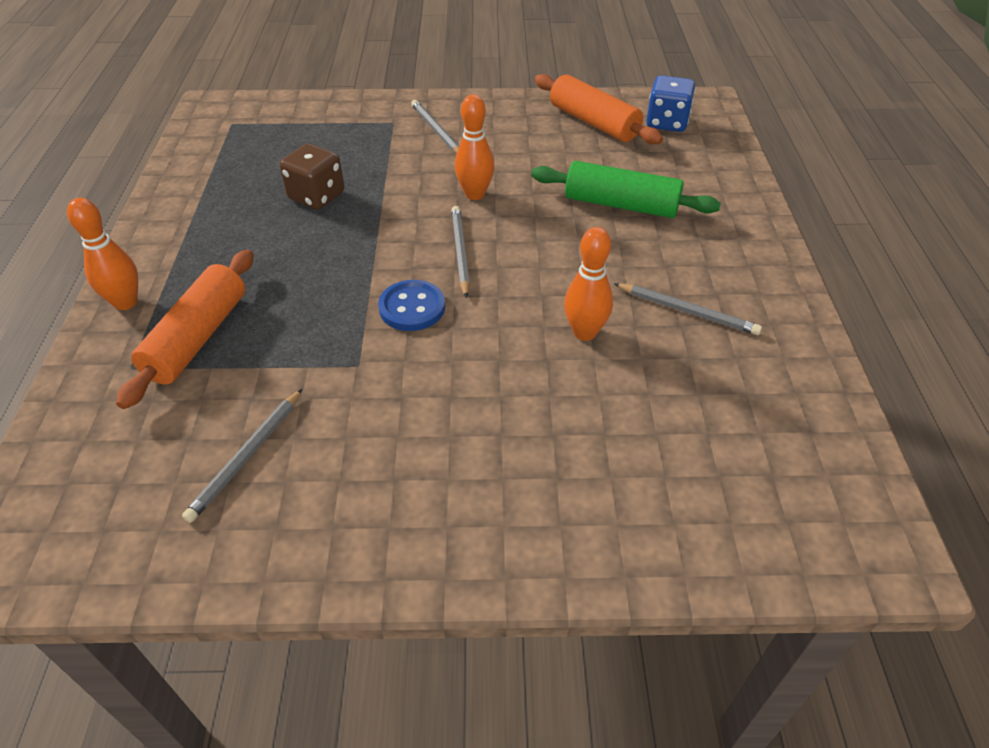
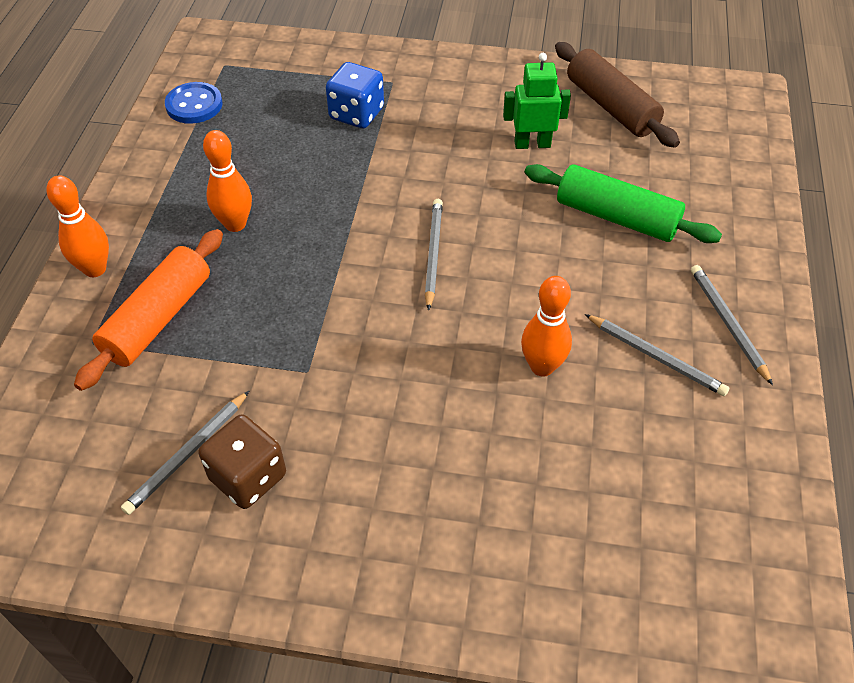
camera: 10 degrees right, 5 degrees up
brown dice [279,143,344,210] -> brown dice moved to [199,414,286,509]
blue button [378,280,445,331] -> blue button moved to [165,82,222,124]
grey pencil [411,100,459,154] -> grey pencil moved to [691,265,773,385]
orange bowling pin [455,94,494,200] -> orange bowling pin moved to [203,130,252,232]
orange rolling pin [535,74,663,145] -> brown rolling pin [555,42,680,148]
blue dice [646,75,695,132] -> blue dice moved to [326,62,384,128]
none -> green robot [503,53,571,149]

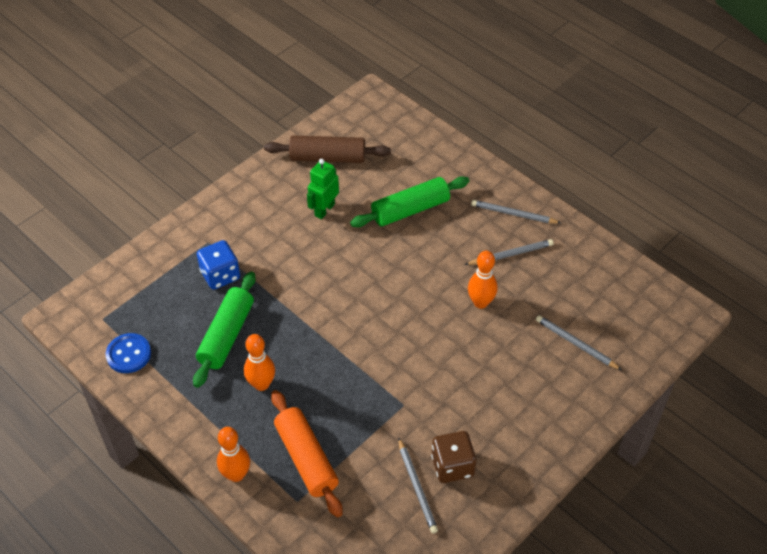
camera: 55 degrees left, 0 degrees up
grey pencil [425,199,443,311] -> grey pencil moved to [536,315,622,370]
none -> green rolling pin [193,272,255,388]

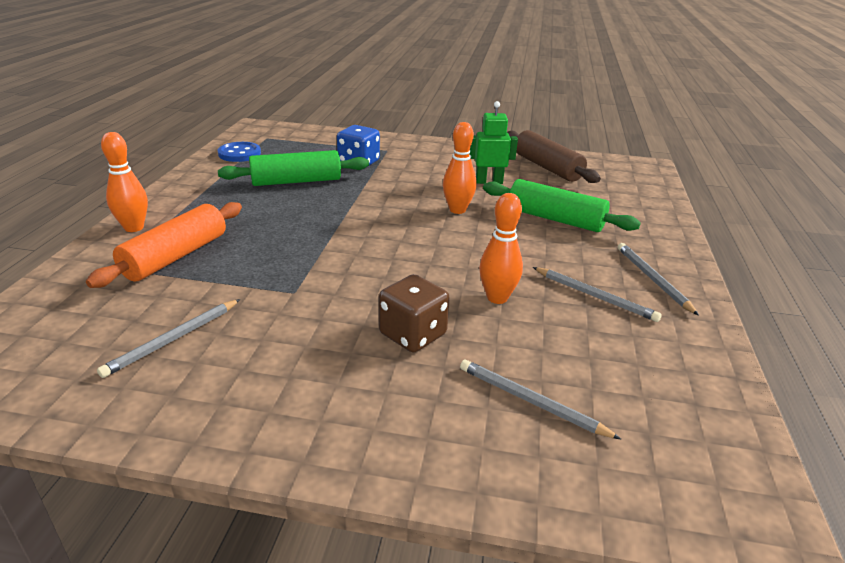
camera: 55 degrees right, 20 degrees down
orange bowling pin [244,334,275,391] -> orange bowling pin moved to [443,122,477,214]
brown dice [431,431,476,483] -> brown dice moved to [379,274,450,353]
grey pencil [536,315,622,370] -> grey pencil turned 60 degrees counterclockwise [460,360,621,439]

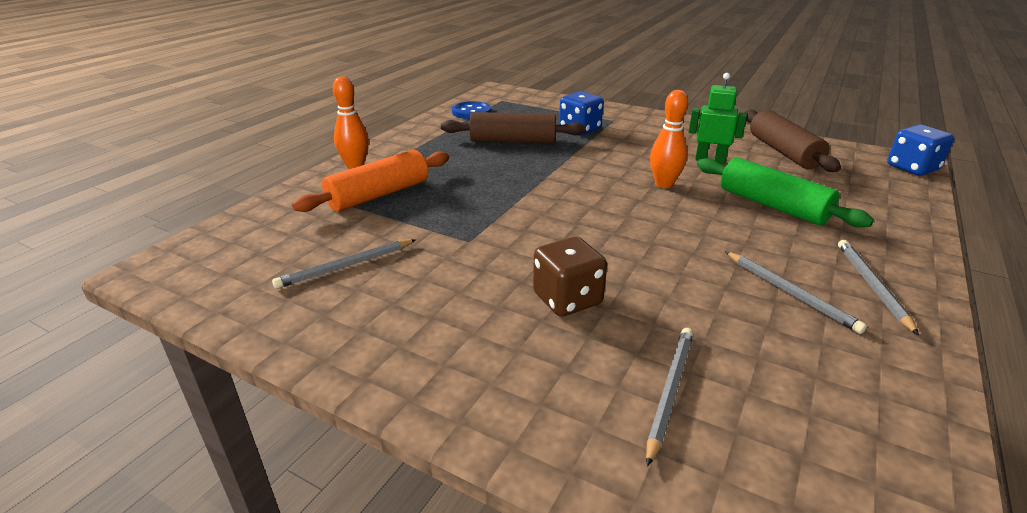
camera: 20 degrees right, 0 degrees up
green rolling pin [218,150,369,186] -> brown rolling pin [441,112,586,143]
grey pencil [460,360,621,439] -> grey pencil turned 60 degrees clockwise [646,328,694,467]
orange bowling pin [479,193,523,304] -> none
none -> blue dice [887,125,954,176]

